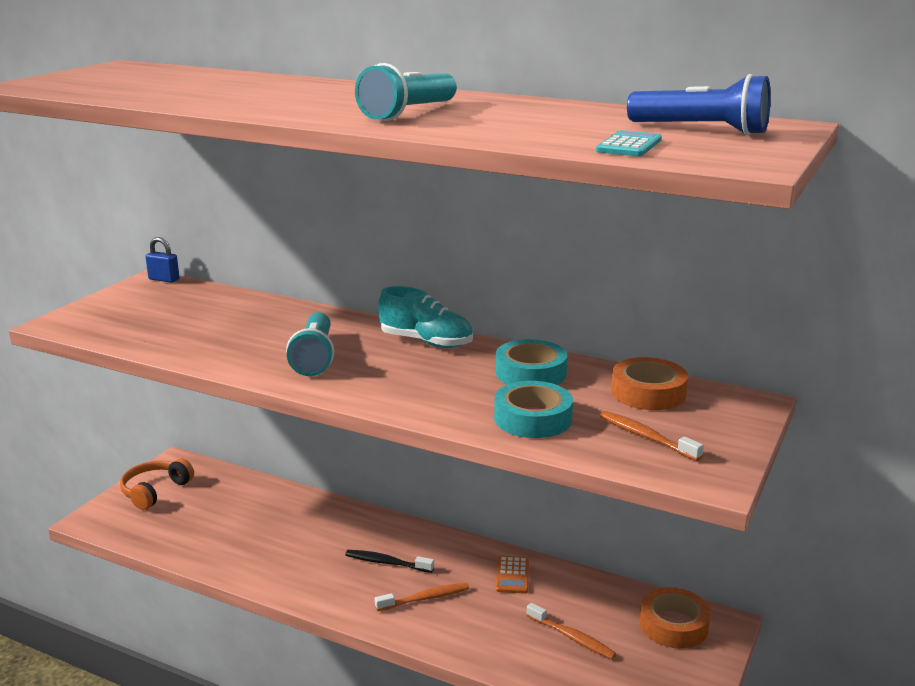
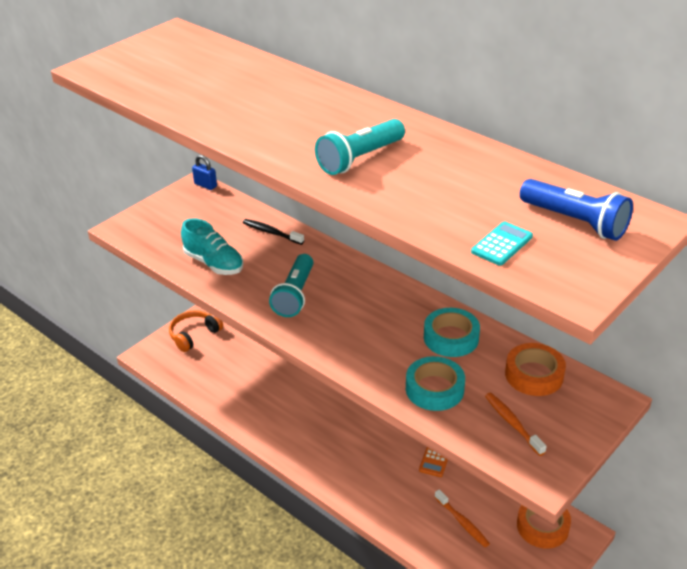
camera: 15 degrees right, 15 degrees up
black toothbrush [345,550,434,573] -> black toothbrush moved to [243,219,304,245]
orange toothbrush [375,583,470,611] -> none
turquoise shoe [378,286,473,348] -> turquoise shoe moved to [181,218,243,275]

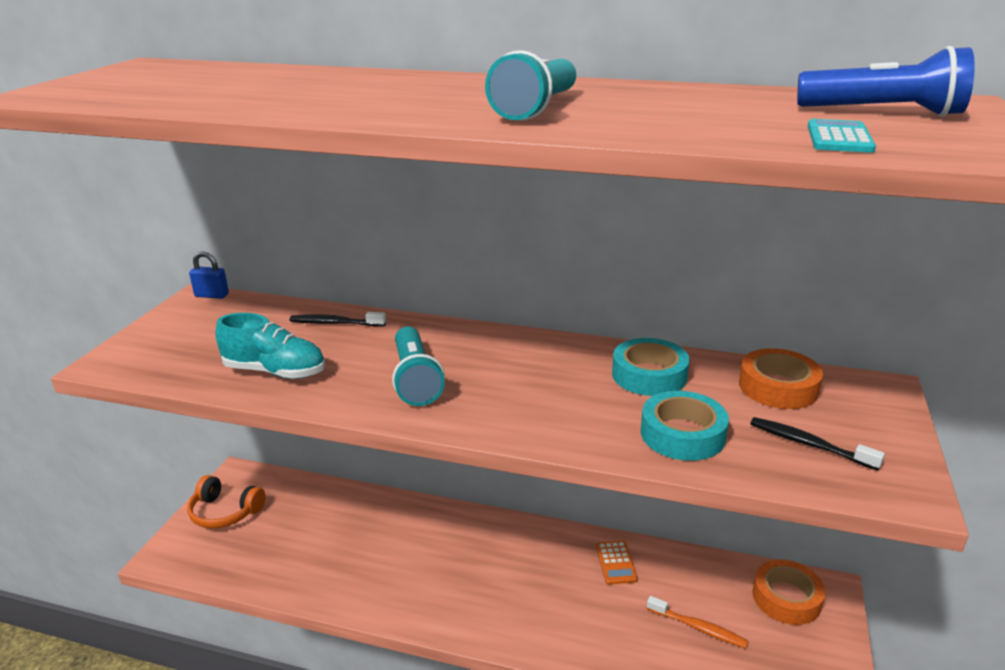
camera: 25 degrees left, 10 degrees down
orange headphones [169,310,223,352] -> orange headphones turned 90 degrees counterclockwise [187,475,266,528]
orange toothbrush [485,393,547,456] -> black toothbrush [750,417,885,470]

